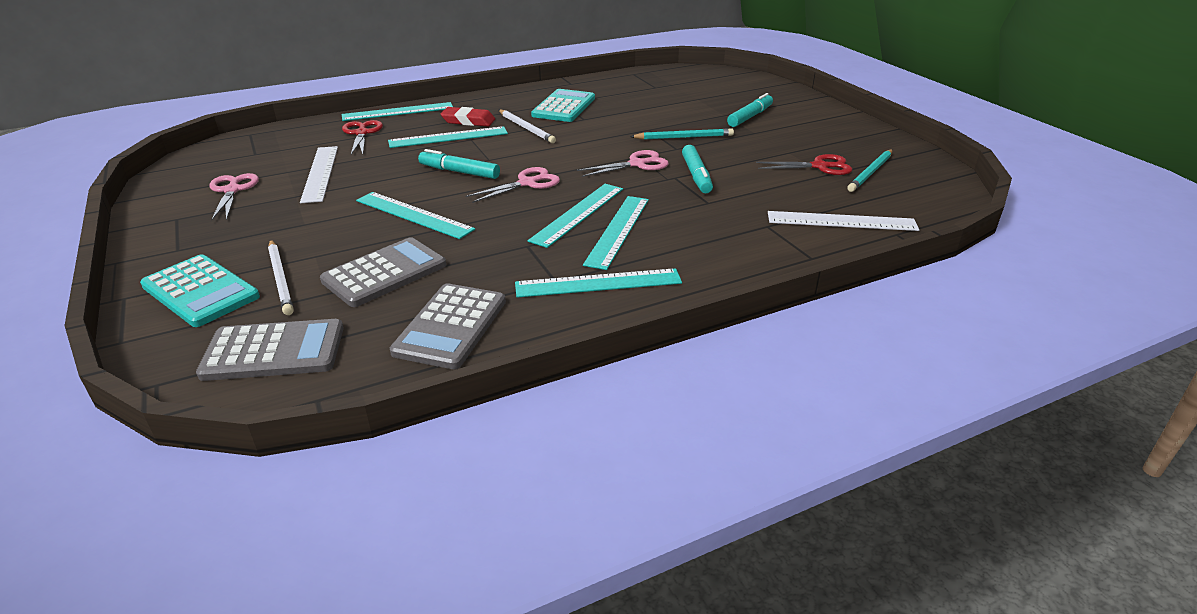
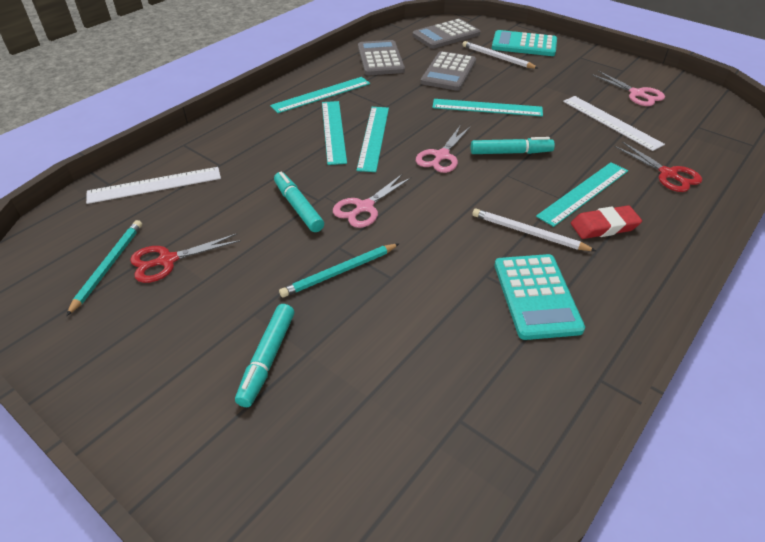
camera: 155 degrees right, 10 degrees up
turquoise ruler [342,102,453,121] -> none

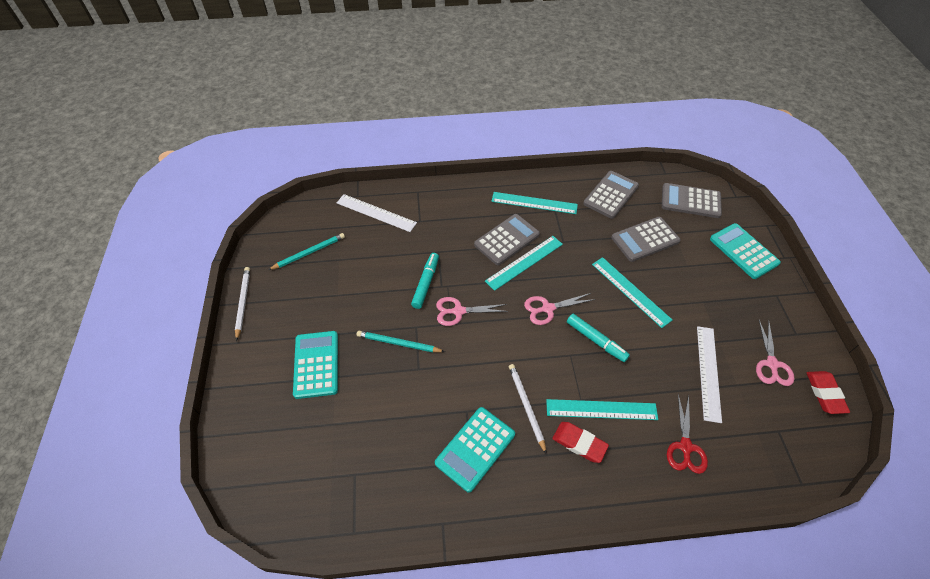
camera: 45 degrees right, 10 degrees up
red scissors [130,234,241,283] -> none
turquoise marker [235,304,294,407] -> turquoise calculator [293,331,338,399]
turquoise ruler [322,101,347,165] -> grey calculator [474,214,540,265]
white pencil [462,41,538,69] -> white pencil moved to [235,267,250,341]
none -> red eraser [806,371,850,414]

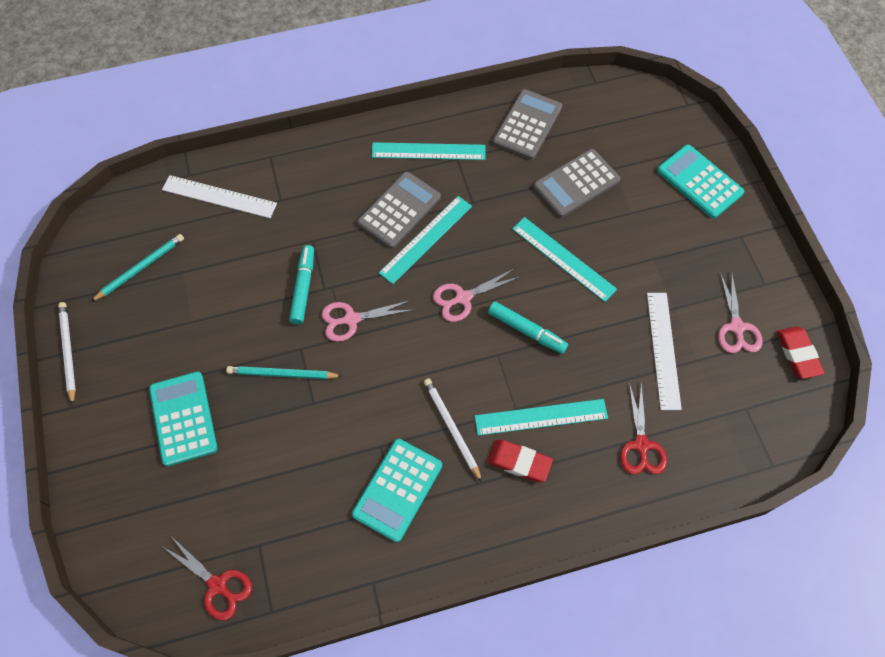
camera: 10 degrees left, 10 degrees up
grey calculator [662,183,722,218] -> none
none -> red scissors [163,535,252,621]

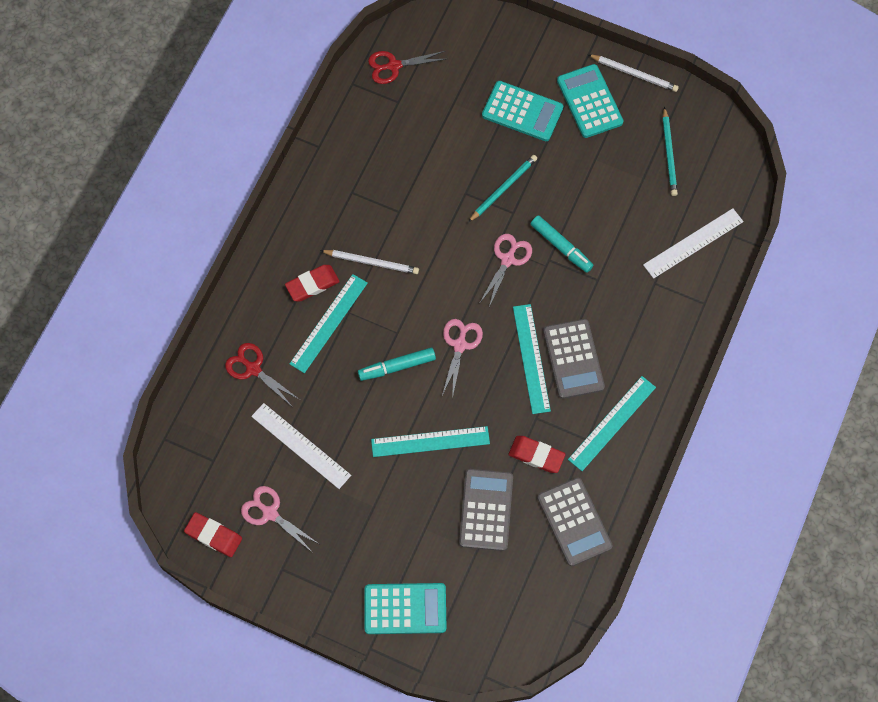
camera: 130 degrees right, 5 degrees up
turquoise calculator [352,439,442,542] -> turquoise calculator moved to [557,64,623,138]
none -> red eraser [508,436,566,473]

